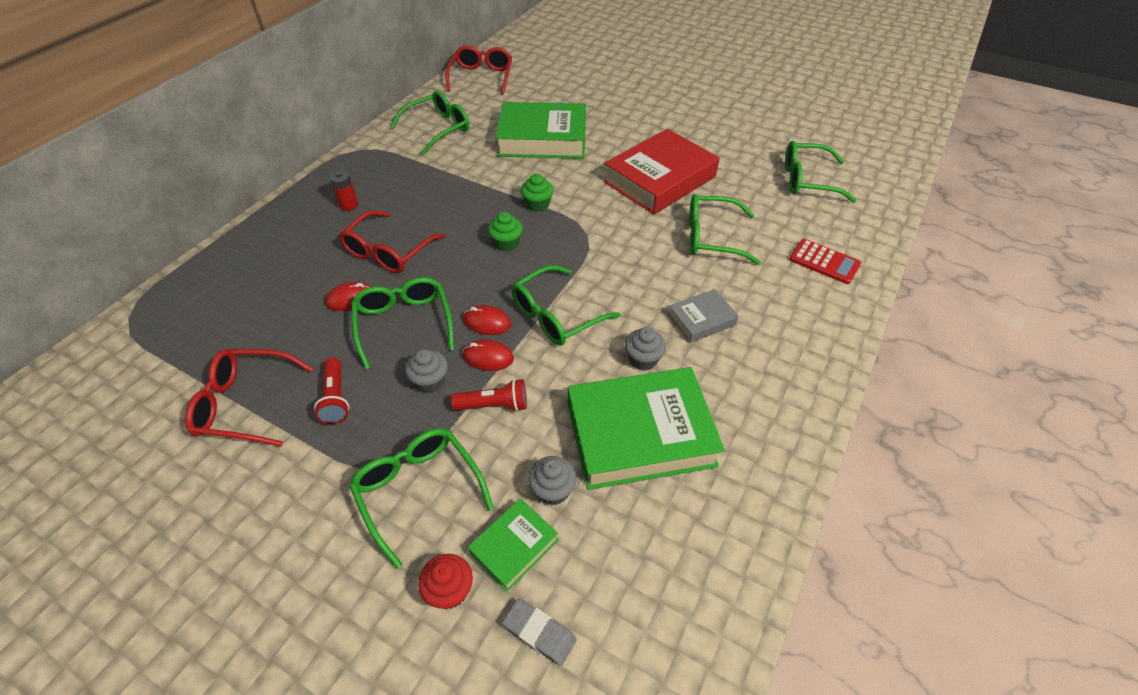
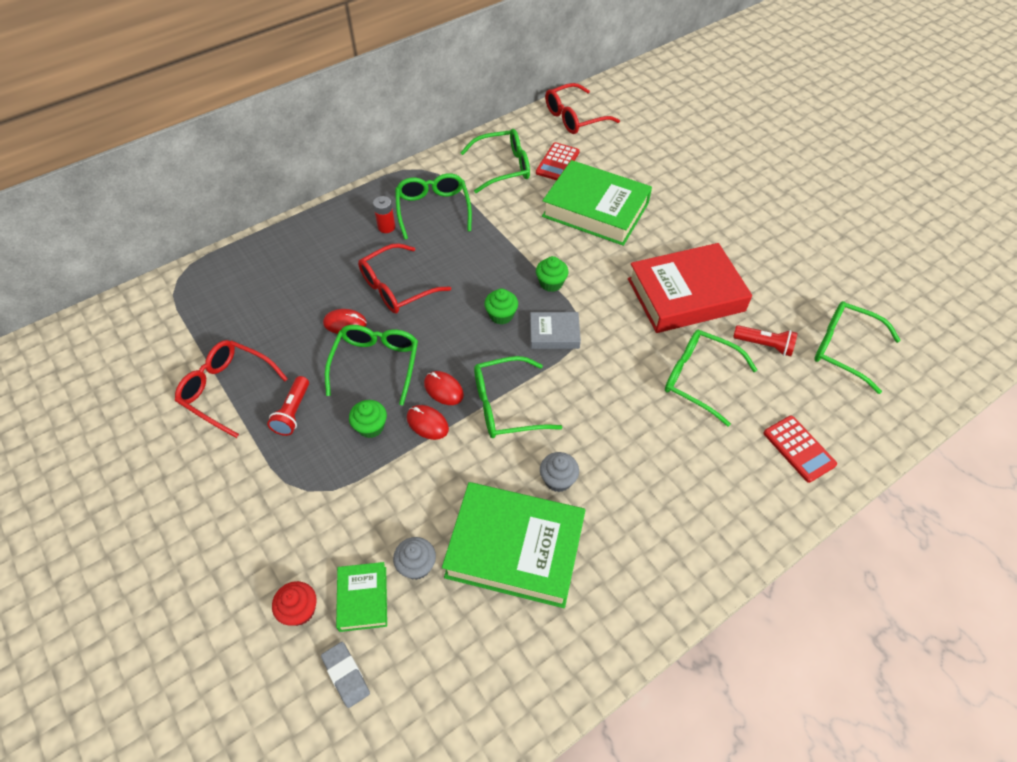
camera: 25 degrees right, 5 degrees up
green glasses [349,428,494,569] -> green glasses moved to [395,173,472,240]
grey cupcake [405,349,448,393] -> green cupcake [349,400,387,438]
red glasses [445,46,512,95] -> red glasses turned 150 degrees counterclockwise [545,83,620,134]
red flashlight [451,379,527,411] -> red flashlight moved to [733,325,798,356]
green book [468,498,558,592] -> green book turned 75 degrees counterclockwise [336,562,387,632]
grey book [668,289,739,343] -> grey book moved to [530,312,581,349]
none -> red calculator [536,142,580,180]

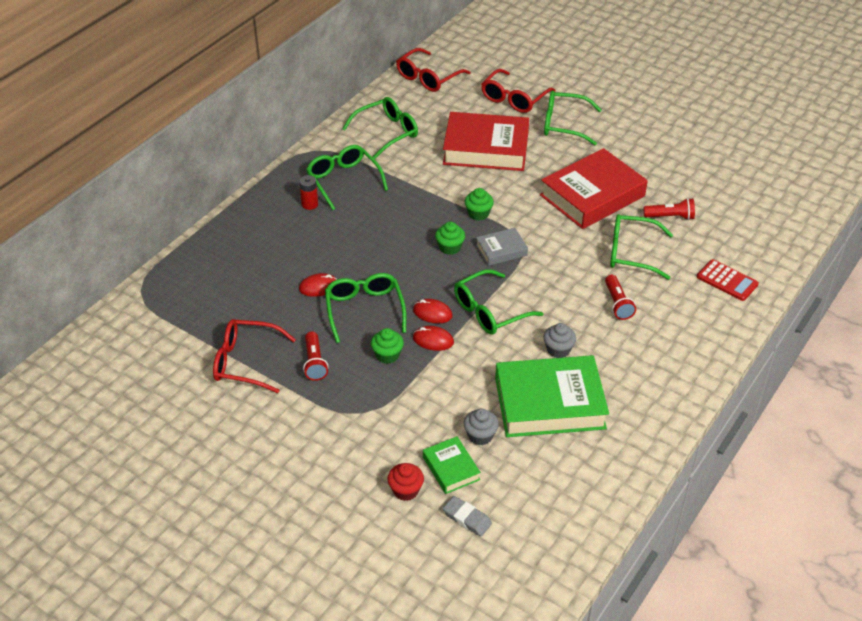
camera: 20 degrees left, 10 degrees down
red glasses [358,243,451,313] -> red glasses moved to [481,69,555,113]
red calculator [536,142,580,180] -> none
green book [542,160,652,246] -> red book [443,112,529,171]
green glasses [814,301,901,394] -> green glasses moved to [544,91,602,145]
none -> red flashlight [605,275,636,320]

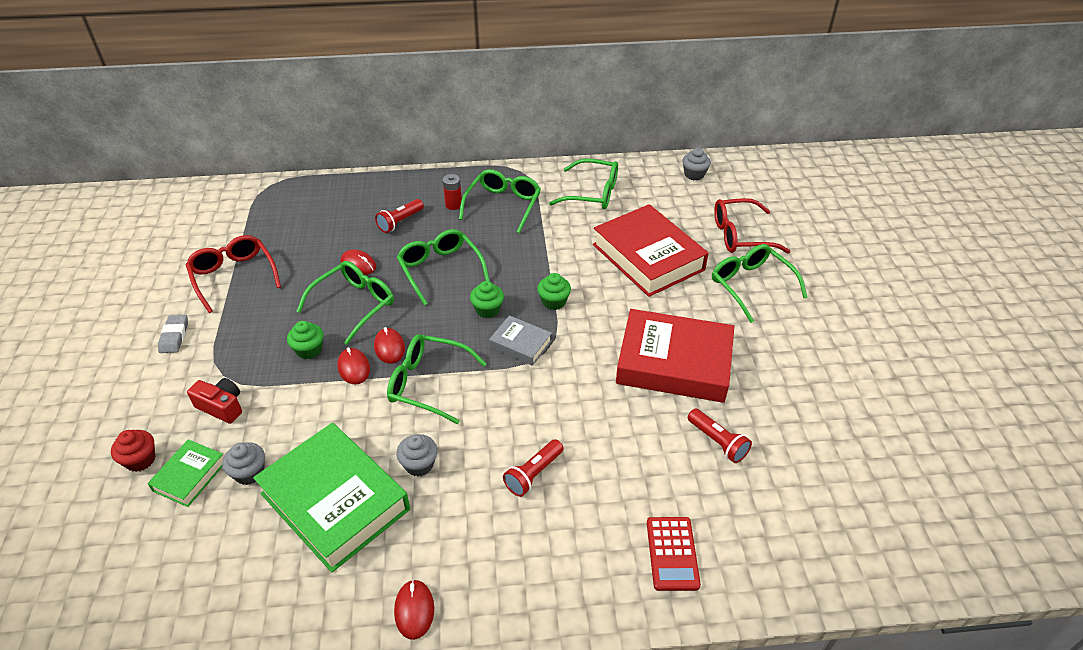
camera: 50 degrees right, 0 degrees up
red flashlight [303,331,328,381] -> red flashlight moved to [375,199,424,233]
red glasses [396,48,470,92] -> grey cupcake [682,148,711,181]
grey eraser [443,496,492,536] -> grey eraser moved to [158,315,188,353]
green glasses [610,214,673,280] -> green glasses moved to [397,229,490,306]
none -> red camera [187,378,242,424]
none -> red mouse [394,579,434,640]

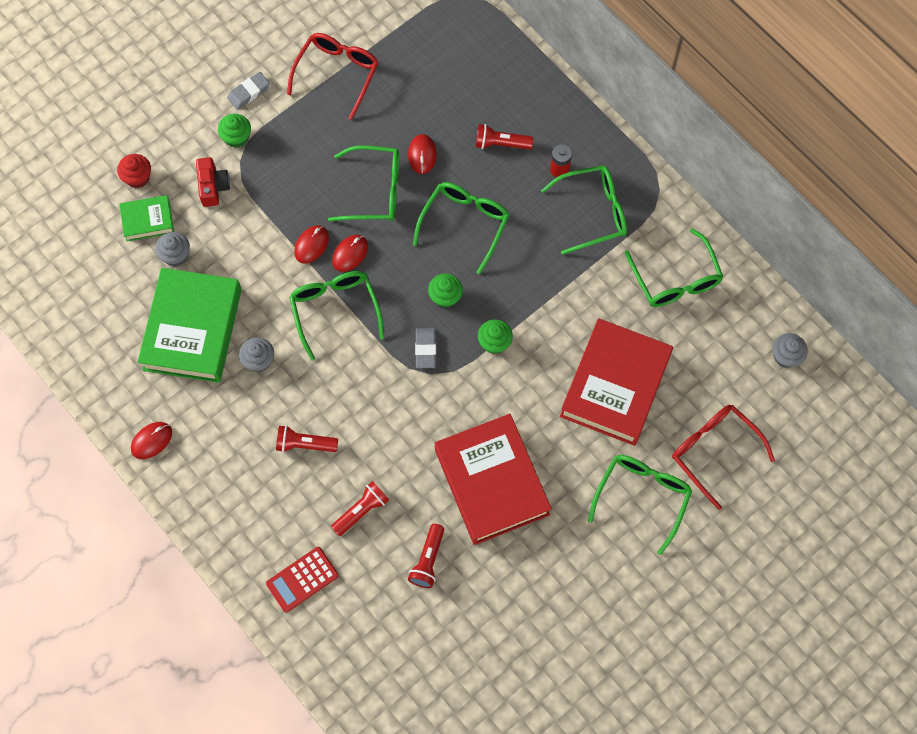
camera: 55 degrees right, 25 degrees up
green cupcake [287,321,323,359] -> green cupcake moved to [218,114,251,148]
grey book [489,315,552,366] -> grey eraser [415,328,436,368]
none -> red flashlight [331,481,389,536]

